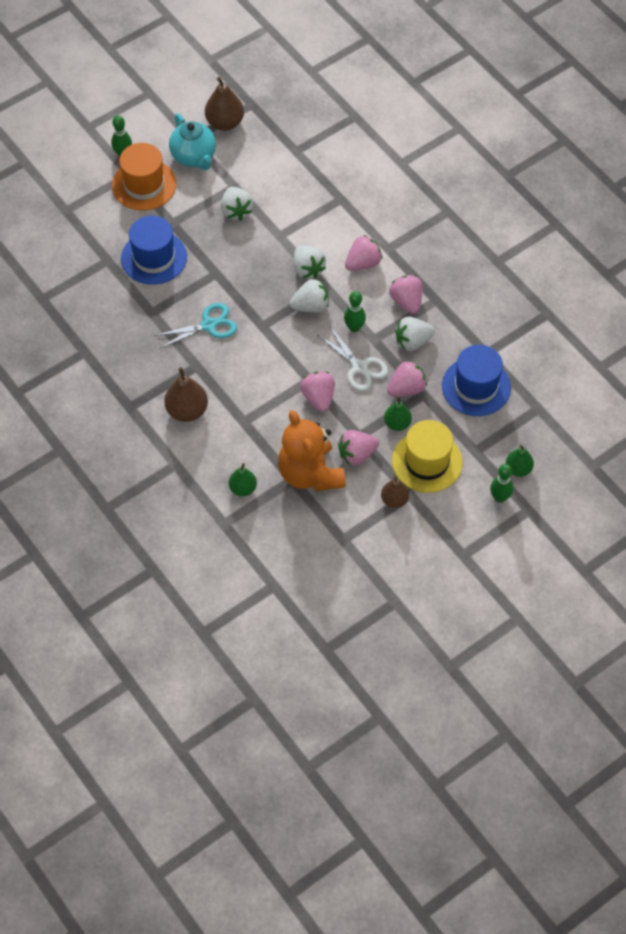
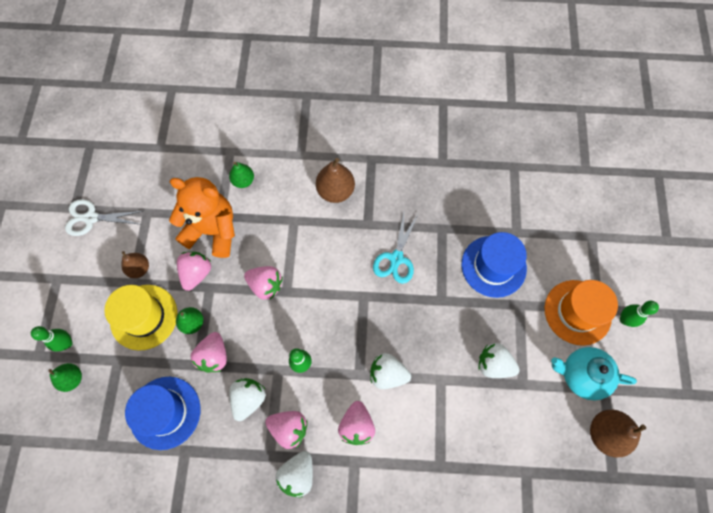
camera: 130 degrees right, 10 degrees up
white strawberry [289,279,329,313] -> white strawberry moved to [275,451,313,498]
white scissors [318,325,388,391] -> white scissors moved to [65,199,143,236]

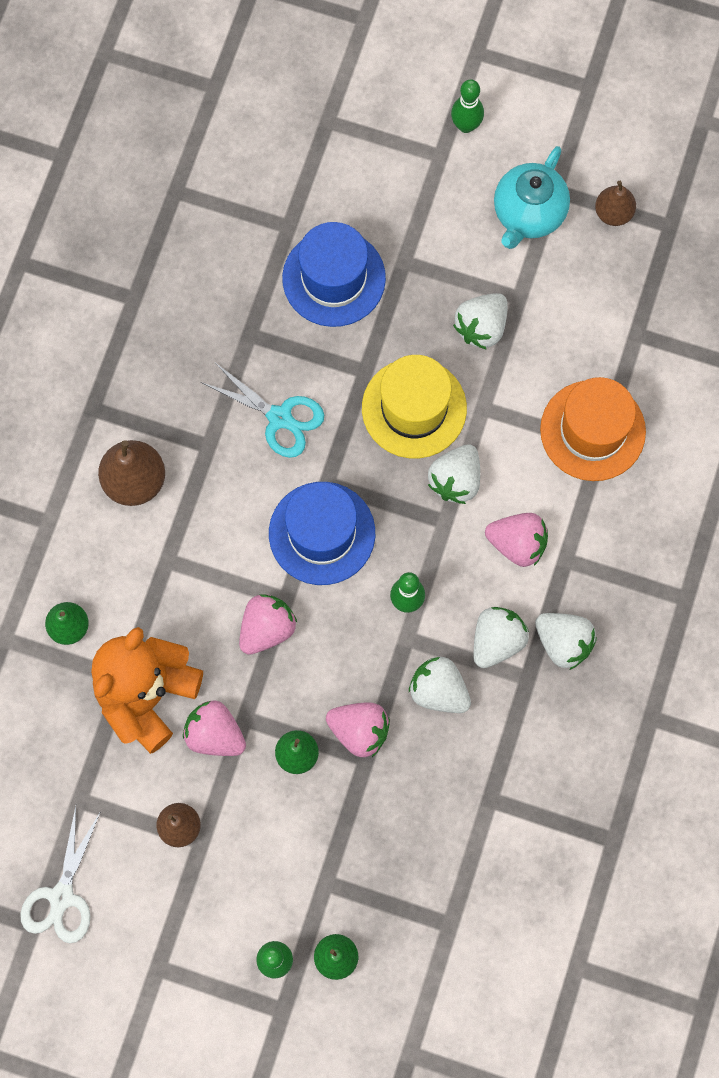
camera: 75 degrees left, 5 degrees up
yellow hat [104,285,178,351] -> yellow hat moved to [362,355,467,458]
blue hat [125,377,201,450] -> blue hat moved to [269,482,375,585]
pink strawberry [265,411,308,449] -> white strawberry [474,607,529,668]
orange hat [545,280,618,346] -> orange hat moved to [540,377,646,481]
brown pear [590,410,646,458] -> brown pear [595,181,636,226], size x0.64

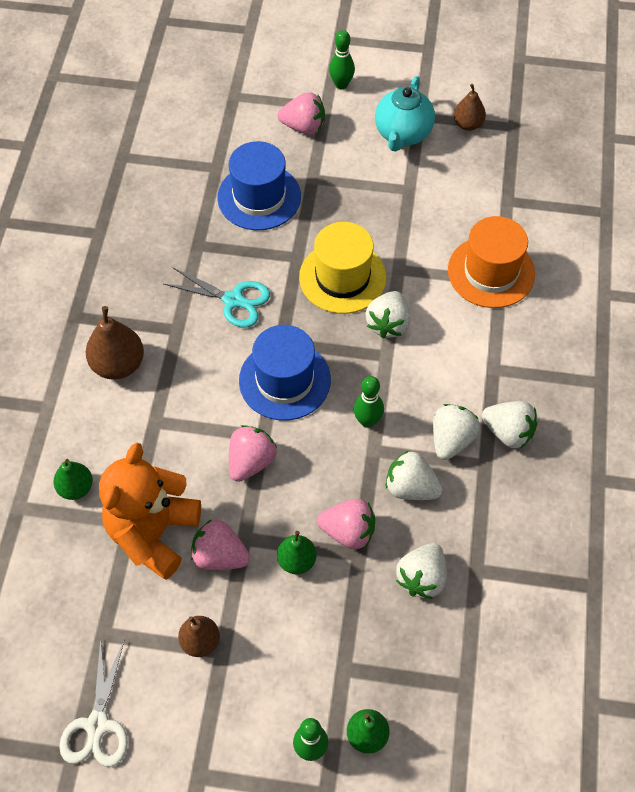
camera: 10 degrees left, 15 degrees down
white strawberry [453,293,508,350] -> white strawberry moved to [396,543,446,599]
pink strawberry [485,513,548,567] -> pink strawberry moved to [278,92,325,135]

